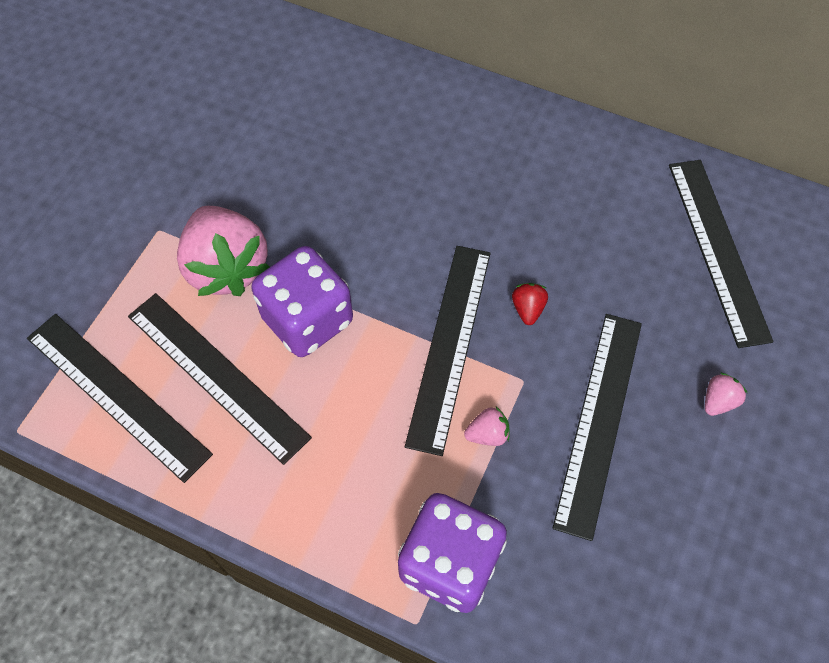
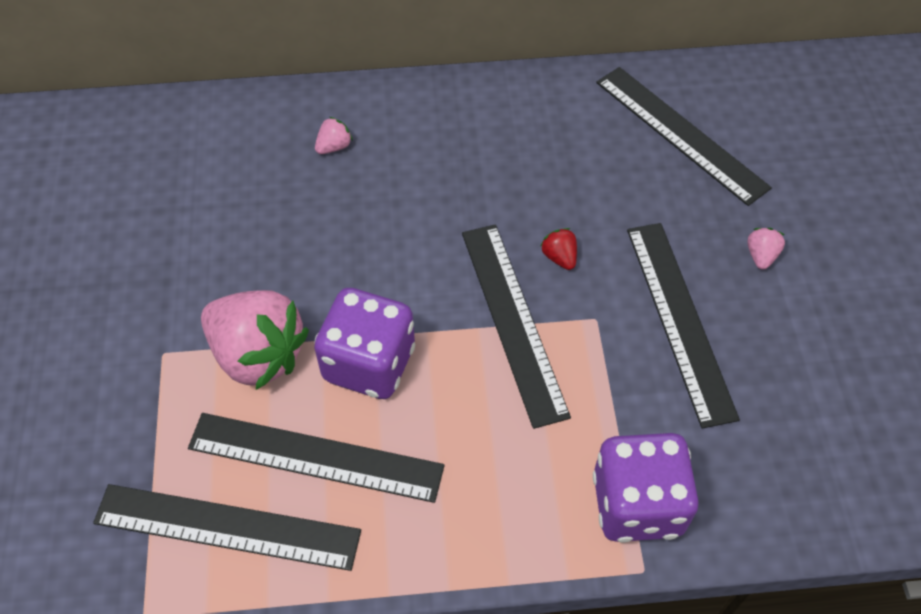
camera: 30 degrees left, 5 degrees down
pink strawberry [464,407,510,446] -> pink strawberry moved to [315,117,353,154]

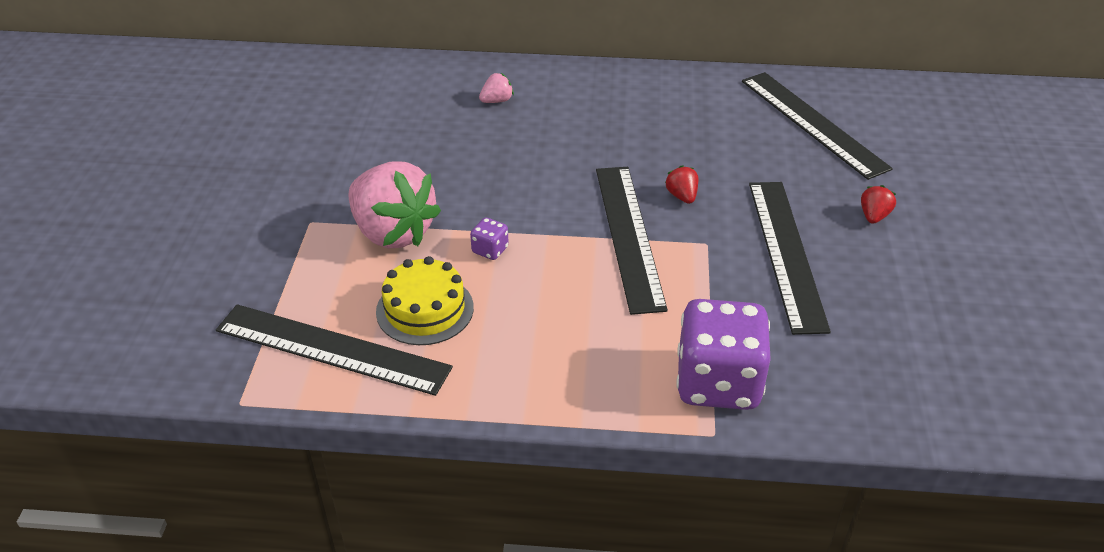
camera: 10 degrees right, 15 degrees down
black ruler [188,413,444,503] -> yellow cake [376,256,474,345]
purple dice [314,288,415,399] -> purple dice [470,218,509,260], size x0.41
pink strawberry [747,228,785,270] -> red strawberry [861,185,896,224]

